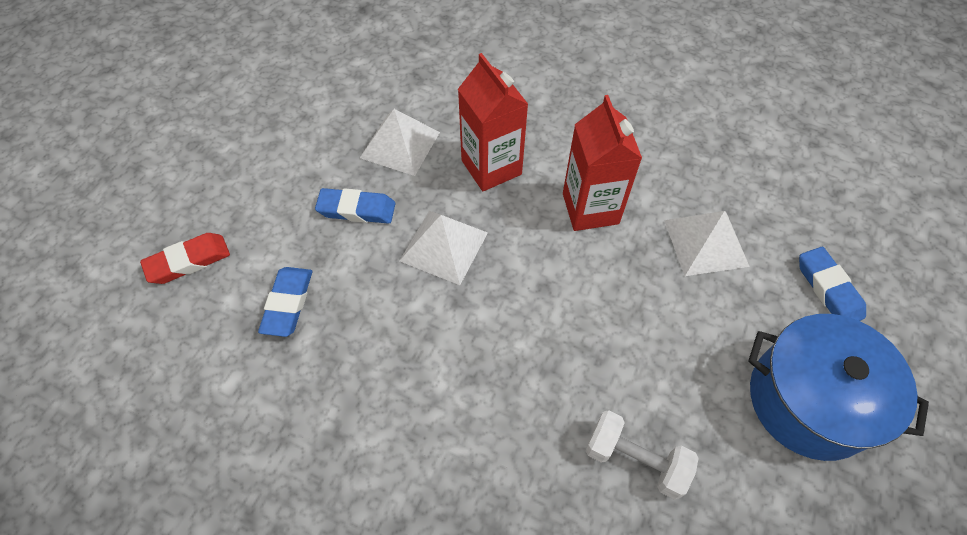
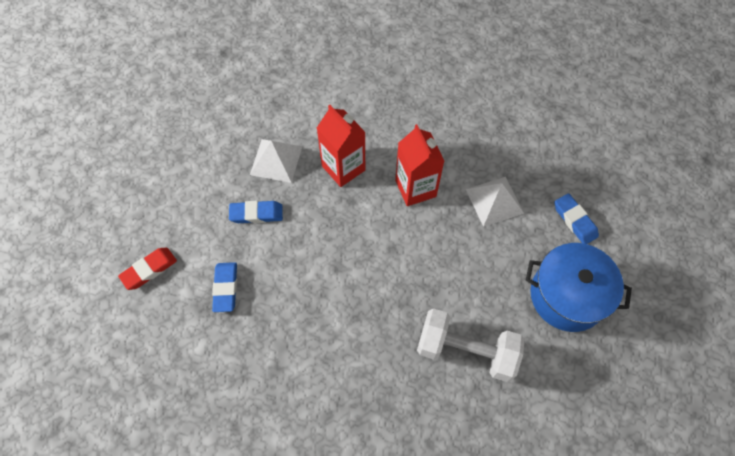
camera: 10 degrees left, 5 degrees up
white pyramid [400,211,488,285] -> none
white dumbbell [585,410,699,499] -> white dumbbell [417,308,525,382], size x1.58

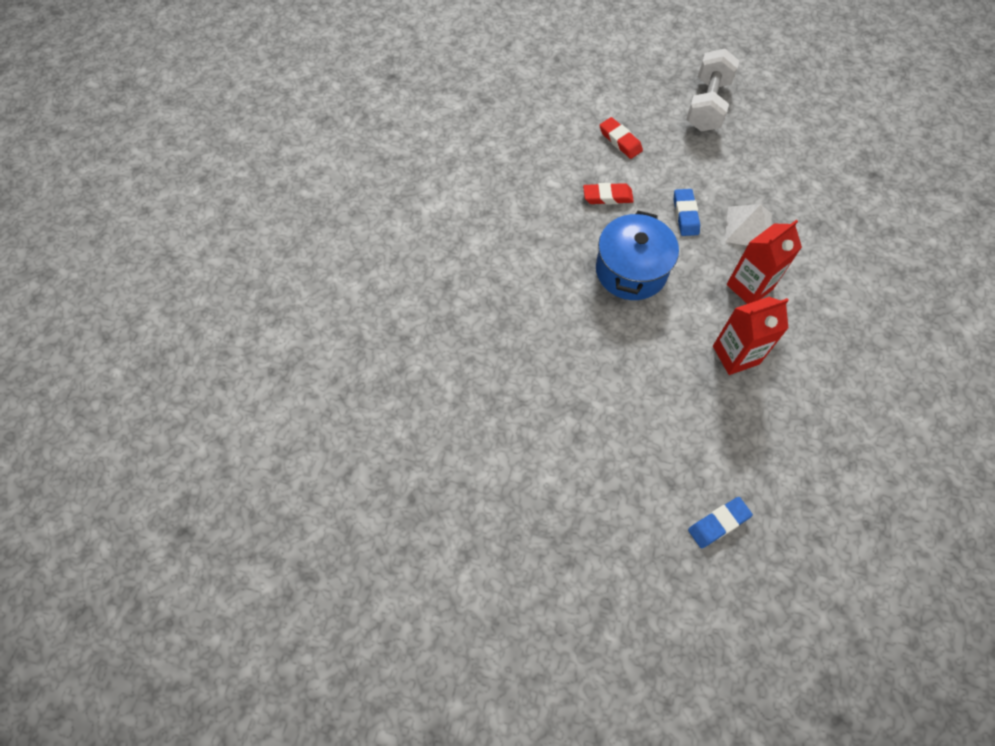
camera: 90 degrees right, 0 degrees up
blue eraser [212,262,237,312] -> red eraser [583,183,634,205]
white dumbbell [417,308,525,382] -> white dumbbell moved to [686,49,739,131]
white pyramid [466,177,524,227] -> none
blue pot [526,243,632,332] -> blue pot moved to [596,211,679,300]

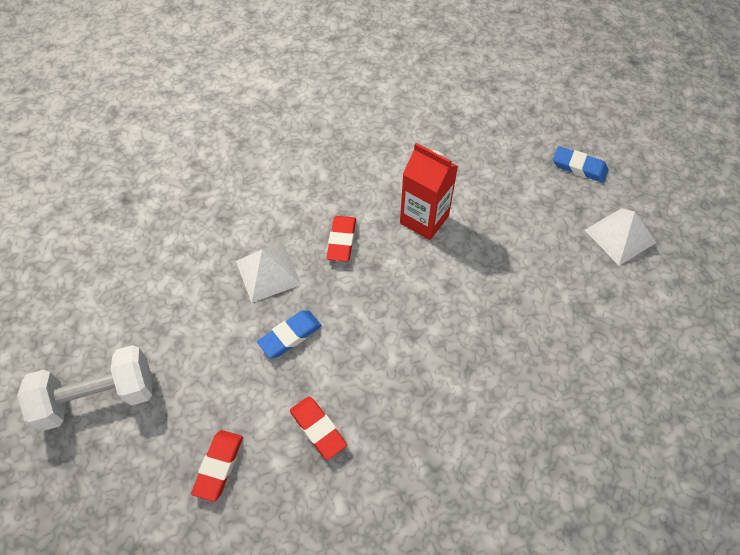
camera: 125 degrees left, 5 degrees down
blue pot [596,211,679,300] -> none
red carton [726,220,802,304] -> red eraser [326,216,356,262]
none -> white pyramid [585,208,656,266]

